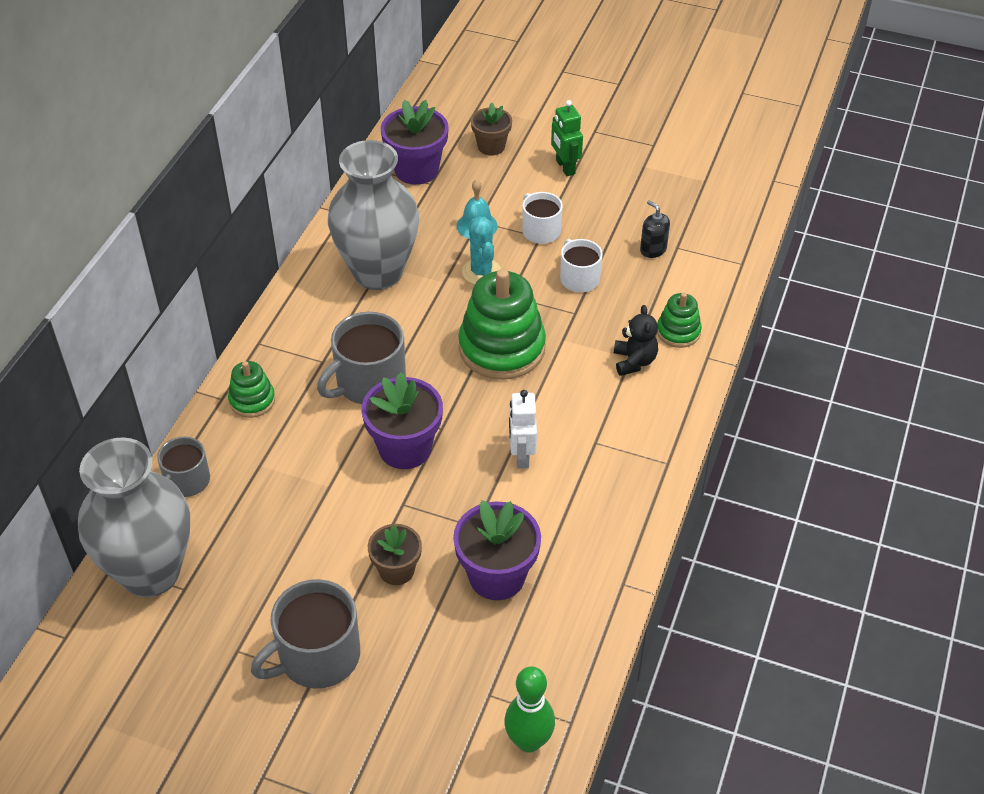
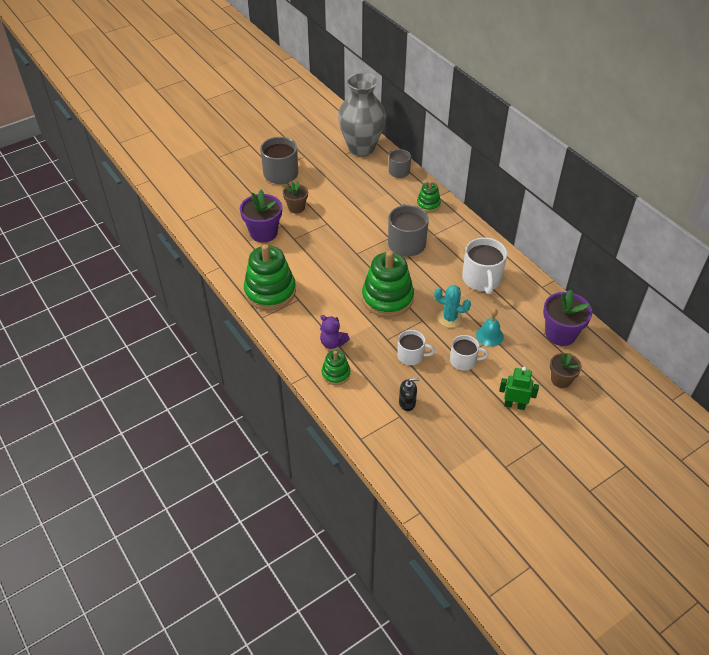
camera: 125 degrees right, 0 degrees up
grey vase [328,140,419,290] -> white mug [462,238,507,294]
purple flower pot [362,372,443,469] -> none
green bowling pin [504,666,555,753] -> none
white robot [509,390,537,469] -> none
black teddy bear [614,305,658,376] -> purple teddy bear [320,315,350,349]
none -> green stacking toy [244,244,296,310]

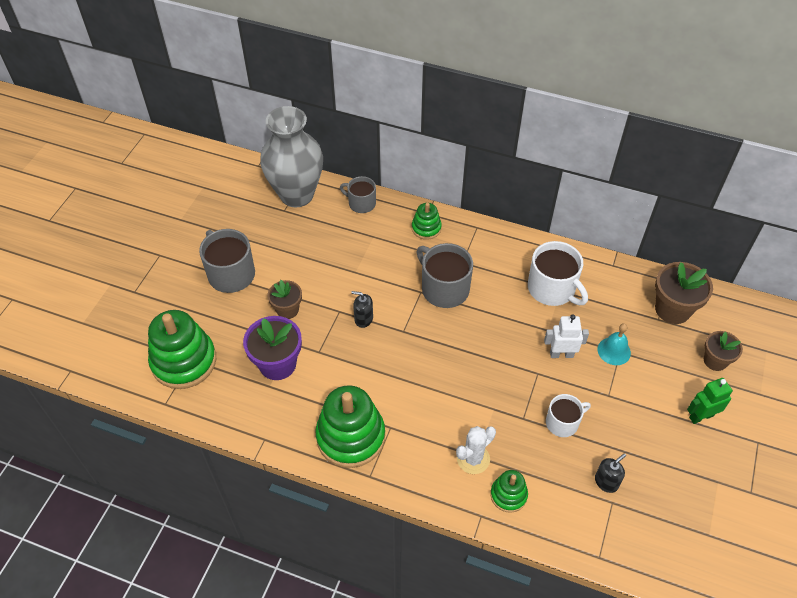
camera: 35 degrees left, 5 degrees up
purple teddy bear [320,315,350,349] -> white cactus [456,426,496,474]
green stacking toy [362,251,414,317] -> green stacking toy moved to [148,310,216,389]
turquoise cactus [434,285,471,328] -> white robot [544,314,589,358]
white mug [450,335,489,371] -> none
purple flower pot [543,289,592,346] -> brown flower pot [655,262,713,324]
none -> black soap dispenser [351,291,373,328]

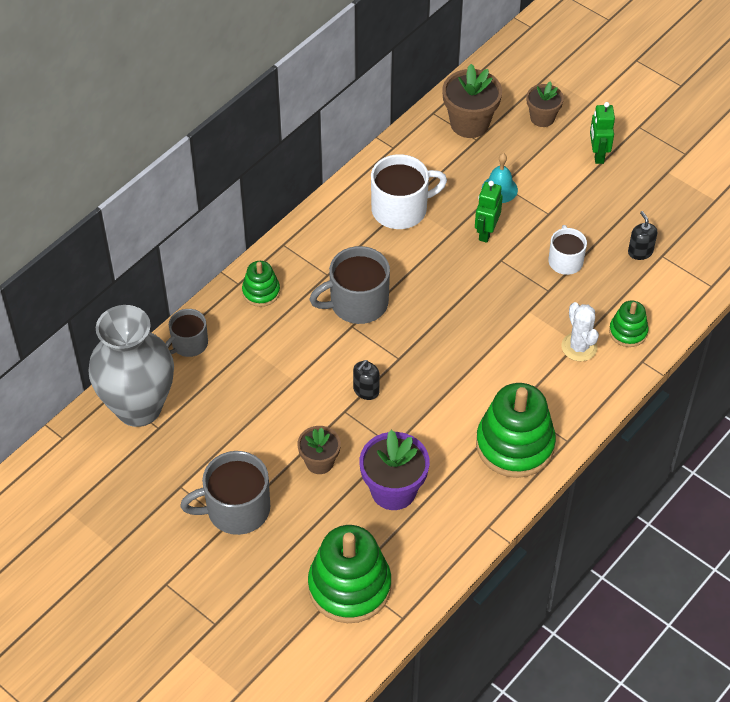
camera: 70 degrees left, 0 degrees up
white robot [544,314,589,358] -> green robot [475,181,503,243]

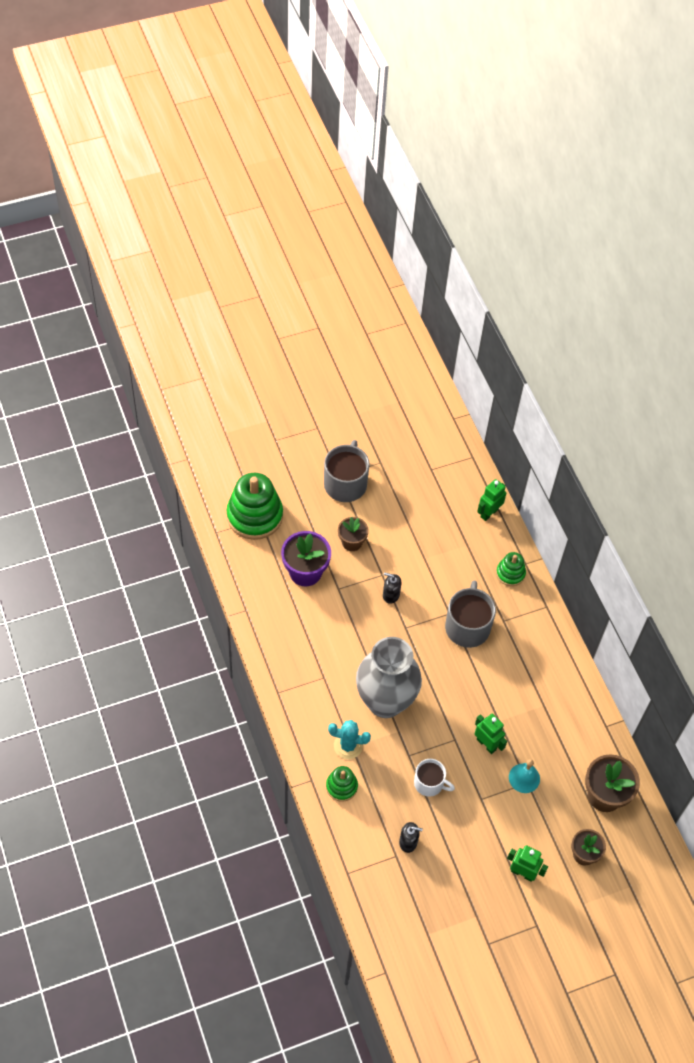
camera: 115 degrees right, 5 degrees up
grey vase [89,305,174,427] -> grey vase moved to [356,637,422,718]
grey mug [165,309,208,357] -> green robot [477,479,506,521]
black soap dispenser [353,360,380,400] -> black soap dispenser turned 45 degrees counterclockwise [383,572,402,604]
white mug [371,154,447,229] -> none
green stacking toy [476,383,556,478] -> none
white cactus [562,302,599,361] -> turquoise cactus [328,720,371,759]

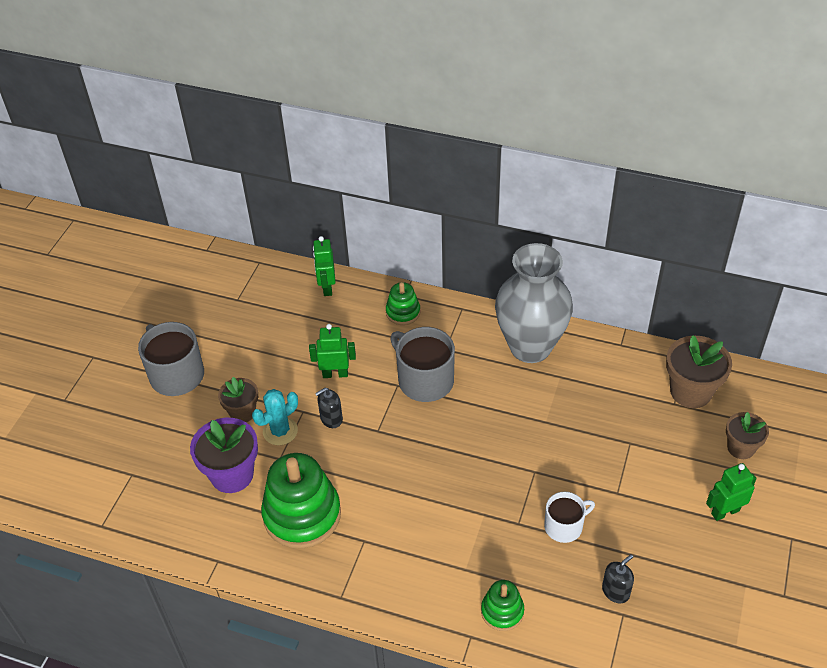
camera: 45 degrees left, 10 degrees down
green stacking toy [226,473,283,540] -> green stacking toy moved to [261,453,341,549]
turquoise cactus [328,720,371,759] -> turquoise cactus moved to [252,389,298,445]
grey vase [356,637,422,718] -> grey vase moved to [495,243,573,363]
green robot [475,714,507,754] -> green robot moved to [309,324,356,378]
turquoise bell [509,759,540,793] -> none

